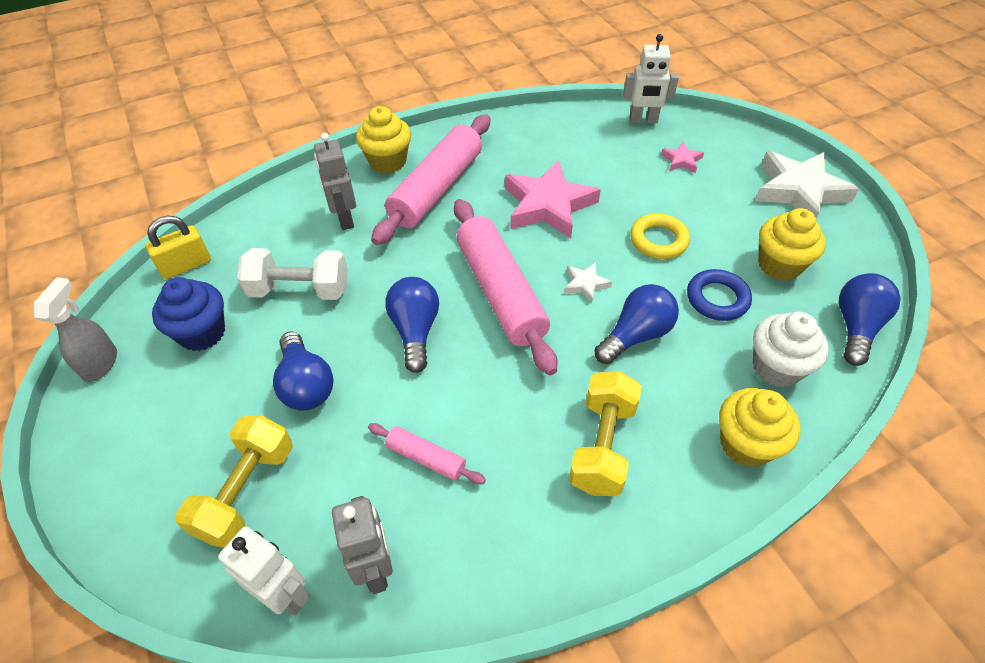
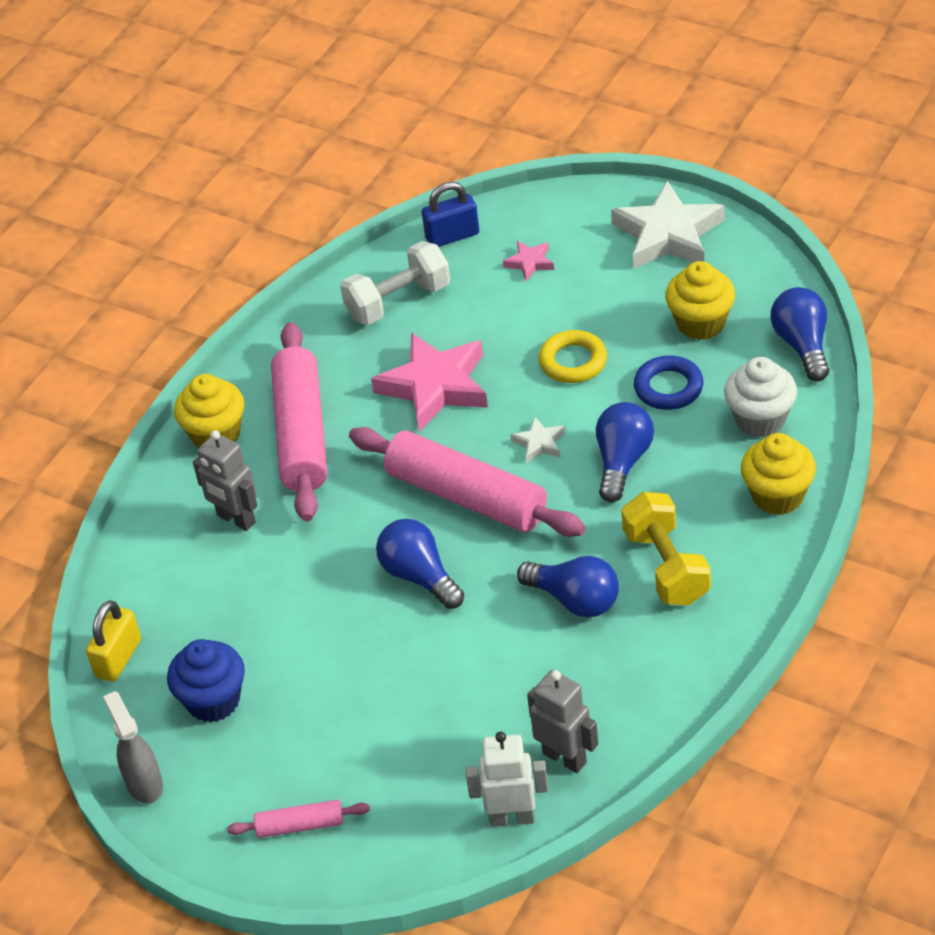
camera: 30 degrees left, 5 degrees down
yellow dumbbell [175,415,293,548] -> none
white dumbbell [237,248,348,300] -> white dumbbell moved to [340,241,450,325]
blue light bulb [273,331,334,411] -> blue light bulb moved to [517,556,619,617]
pink rolling pin [368,423,486,484] -> pink rolling pin moved to [227,800,370,838]
white robot [623,34,679,123] -> blue padlock [422,182,479,247]

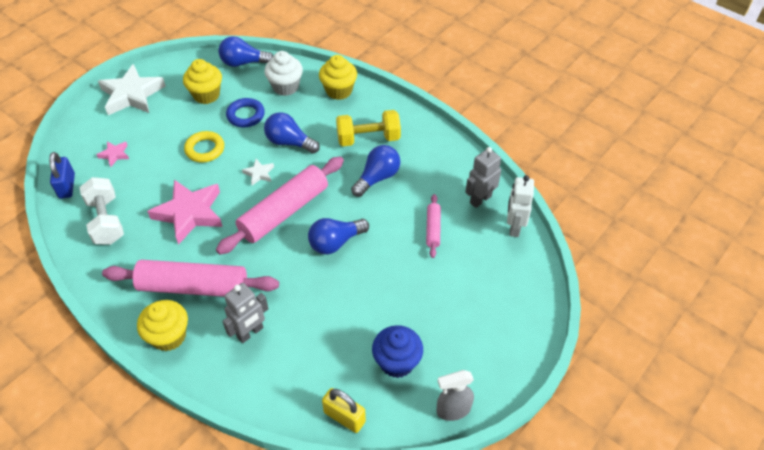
camera: 85 degrees left, 5 degrees up
pink rolling pin [227,800,370,838] -> pink rolling pin moved to [426,194,441,258]

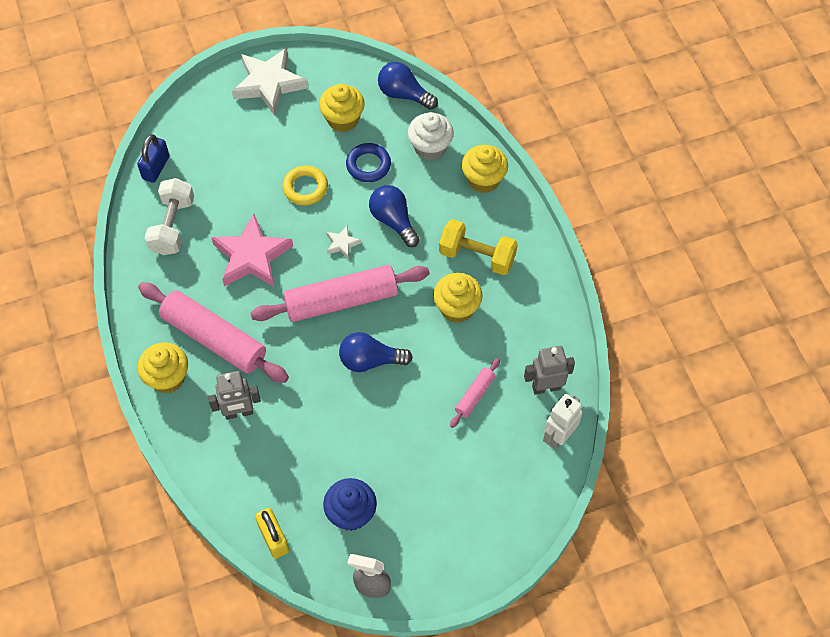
camera: 30 degrees right, 10 degrees up
pink star [96,141,129,167] -> none
blue light bulb [351,145,400,197] -> yellow cupcake [433,273,482,323]

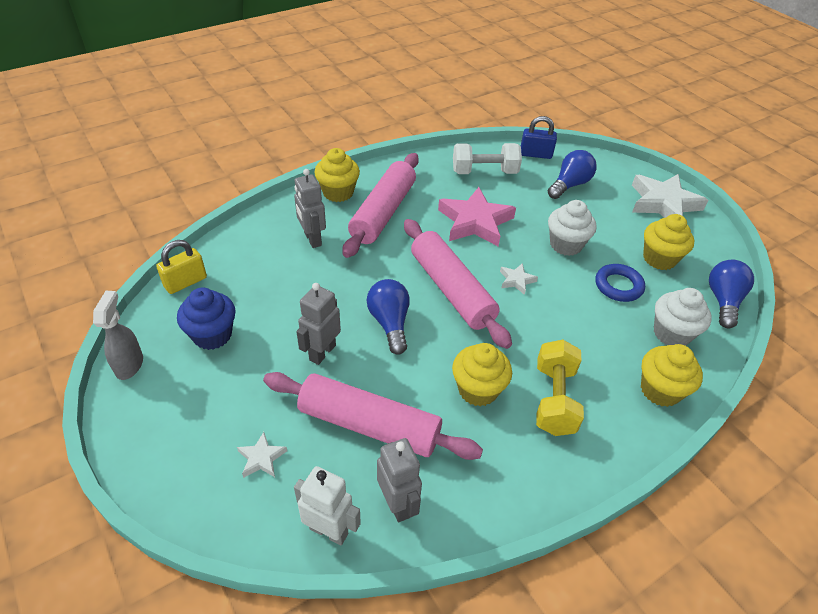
camera: 75 degrees right, 15 degrees down
yellow ring [282,166,328,206] -> white cupcake [548,200,597,256]
blue light bulb [369,185,420,247] -> blue light bulb moved to [548,150,596,199]
pink rolling pin [450,358,500,428] -> pink rolling pin [263,372,483,460], size x2.13
none -> white star [237,432,287,478]
none -> grey robot [296,283,341,365]

